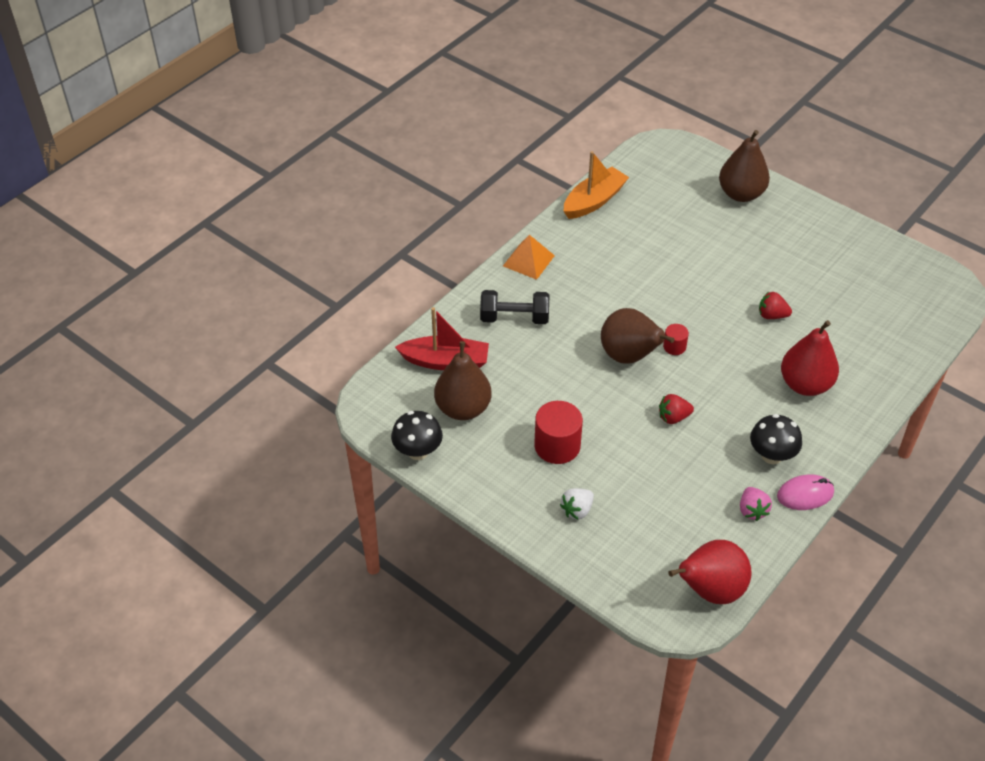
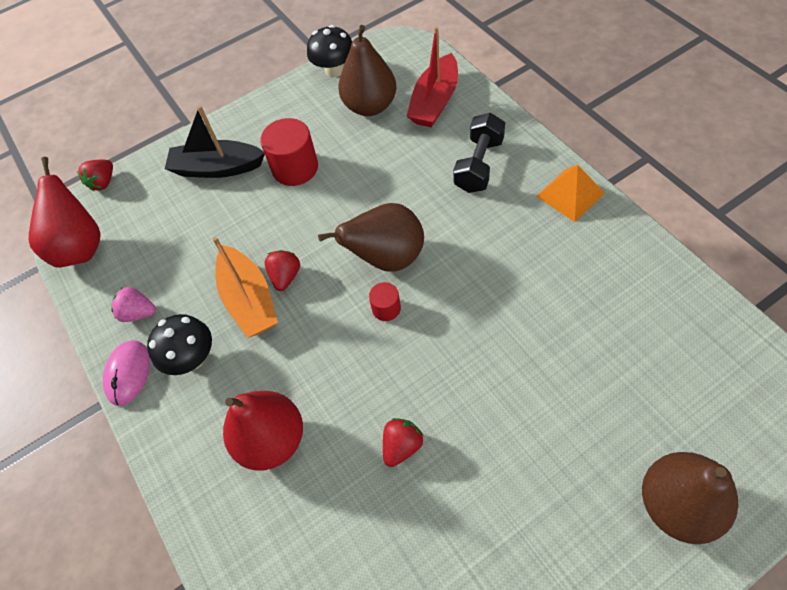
camera: 115 degrees right, 10 degrees up
white strawberry [560,488,594,520] -> black boat [165,105,265,178]
orange boat [564,151,629,219] -> orange boat moved to [213,237,278,338]
none -> red strawberry [77,160,113,191]

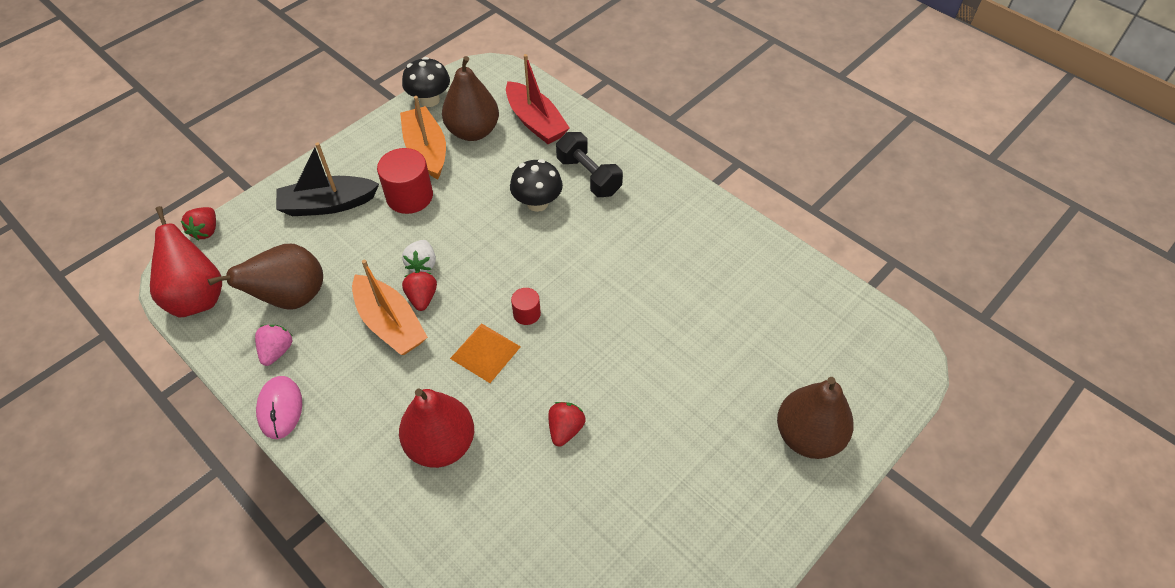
camera: 20 degrees left, 5 degrees down
pink strawberry [111,287,156,322] -> pink strawberry turned 105 degrees clockwise [255,325,293,366]
black mushroom [147,314,212,375] -> black mushroom moved to [510,159,563,212]
brown pear [318,203,424,272] -> brown pear moved to [208,244,323,309]
red boat [406,26,458,127] -> red boat turned 45 degrees counterclockwise [506,54,570,144]
black dumbbell [453,113,505,193] -> black dumbbell turned 45 degrees counterclockwise [556,132,623,197]
orange pyramid [536,165,605,222] -> orange pyramid moved to [450,323,521,383]
none -> orange boat [400,96,446,180]
none -> white strawberry [402,240,436,272]

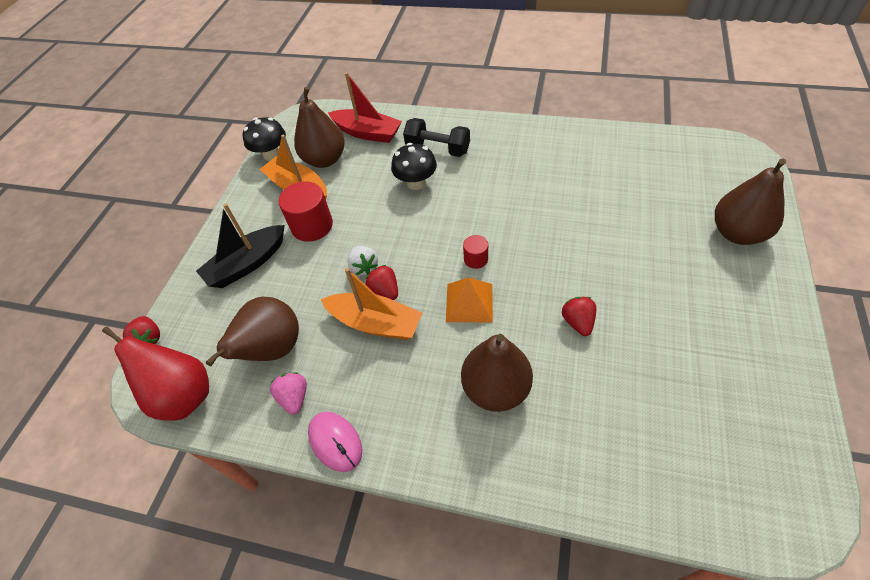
camera: 25 degrees left, 0 degrees up
red pear [399,389,474,468] -> brown pear [461,334,533,412]

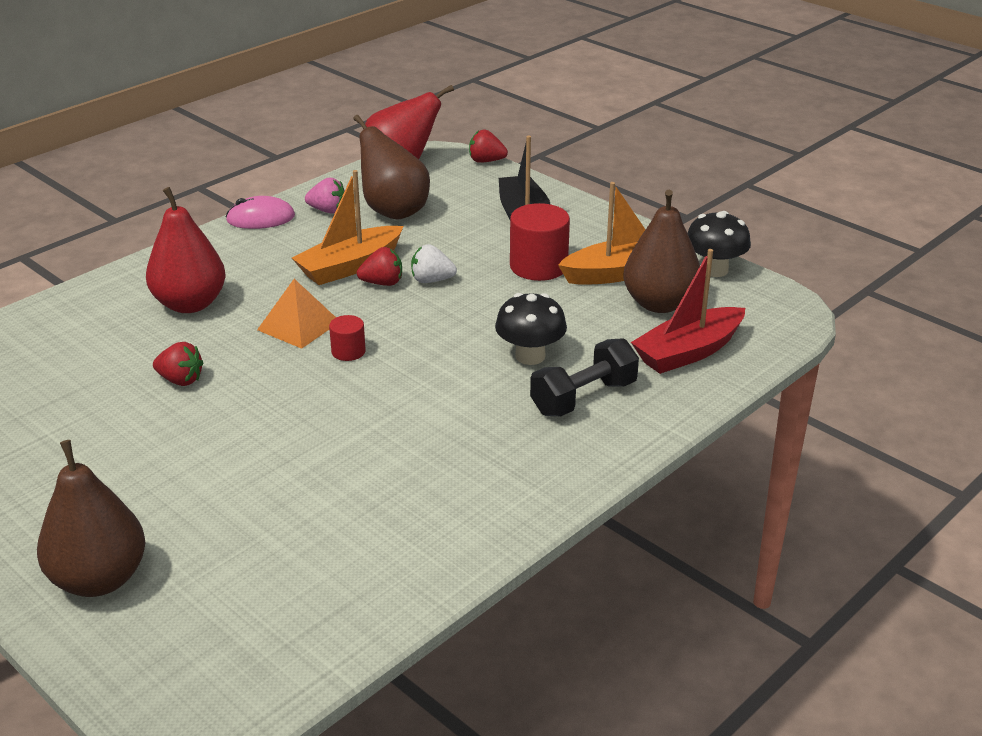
camera: 115 degrees right, 20 degrees down
brown pear [461,334,533,412] -> red pear [146,187,226,313]

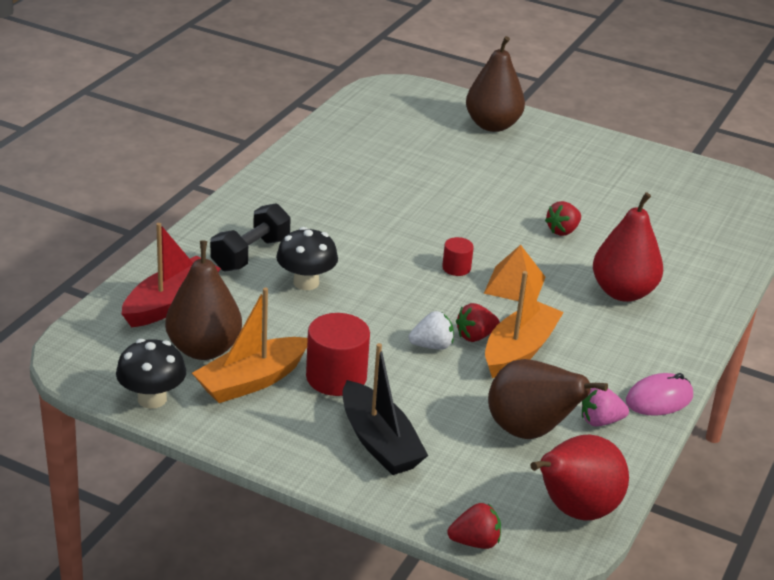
camera: 160 degrees right, 0 degrees up
red strawberry [153,342,204,386] -> red strawberry turned 45 degrees counterclockwise [545,201,581,236]

